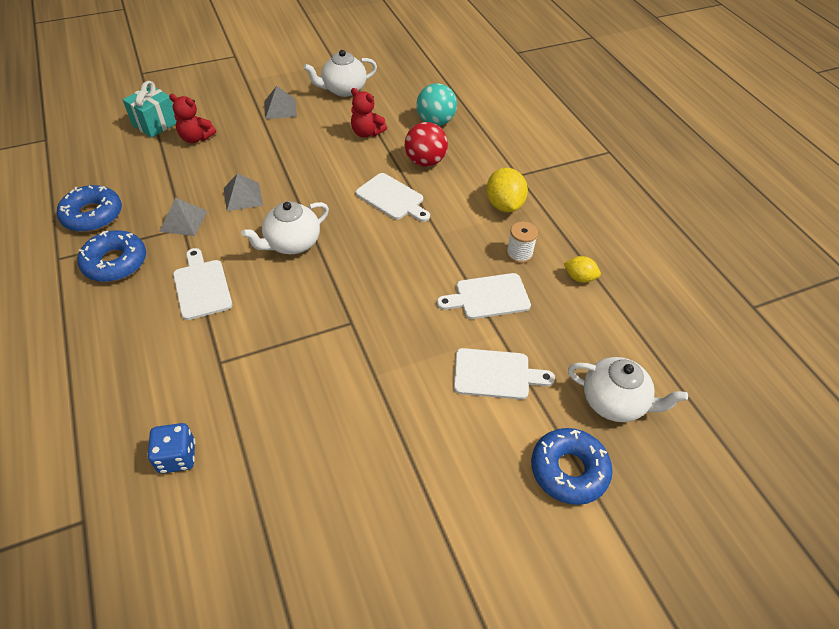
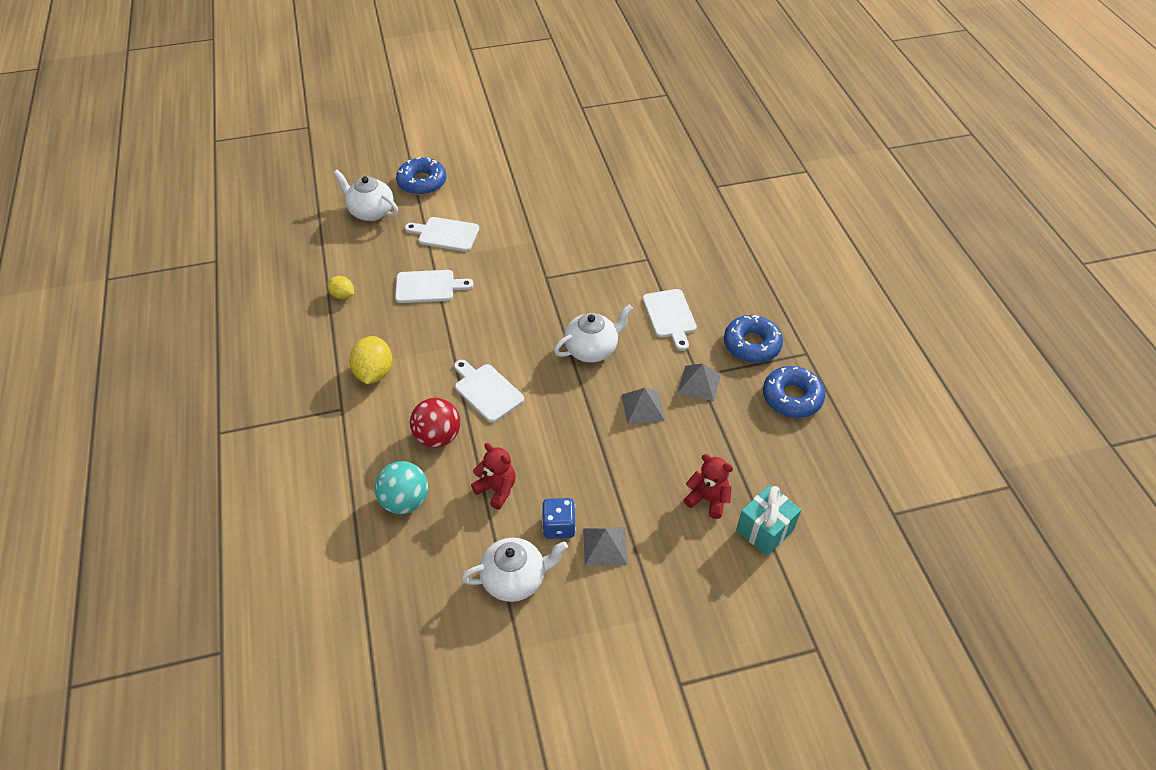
camera: 170 degrees left, 0 degrees up
blue dice [147,423,195,473] -> blue dice moved to [542,498,576,539]
white spool [506,222,538,264] -> none

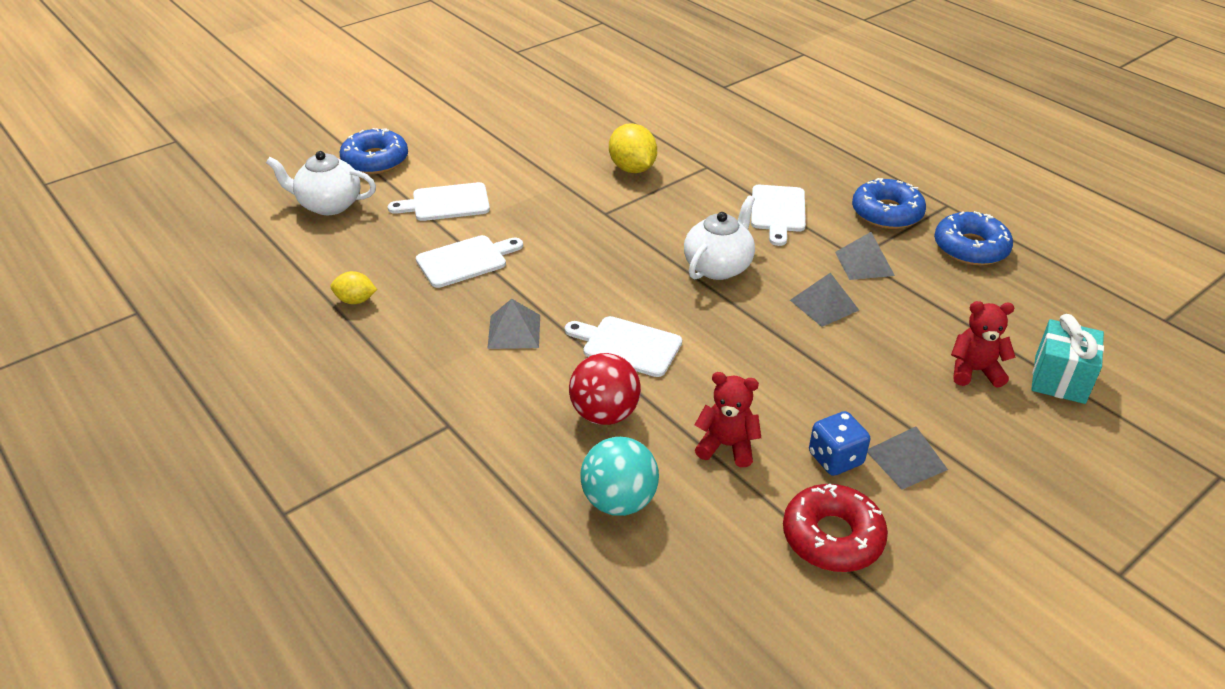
camera: 25 degrees left, 10 degrees down
yellow lemon [349,336,392,384] -> yellow lemon moved to [609,123,657,173]
white teapot [461,538,568,602] -> red donut [783,484,888,572]
white cutting board [643,289,697,351] -> white cutting board turned 45 degrees clockwise [751,185,806,246]
none -> grey pyramid [487,299,540,349]

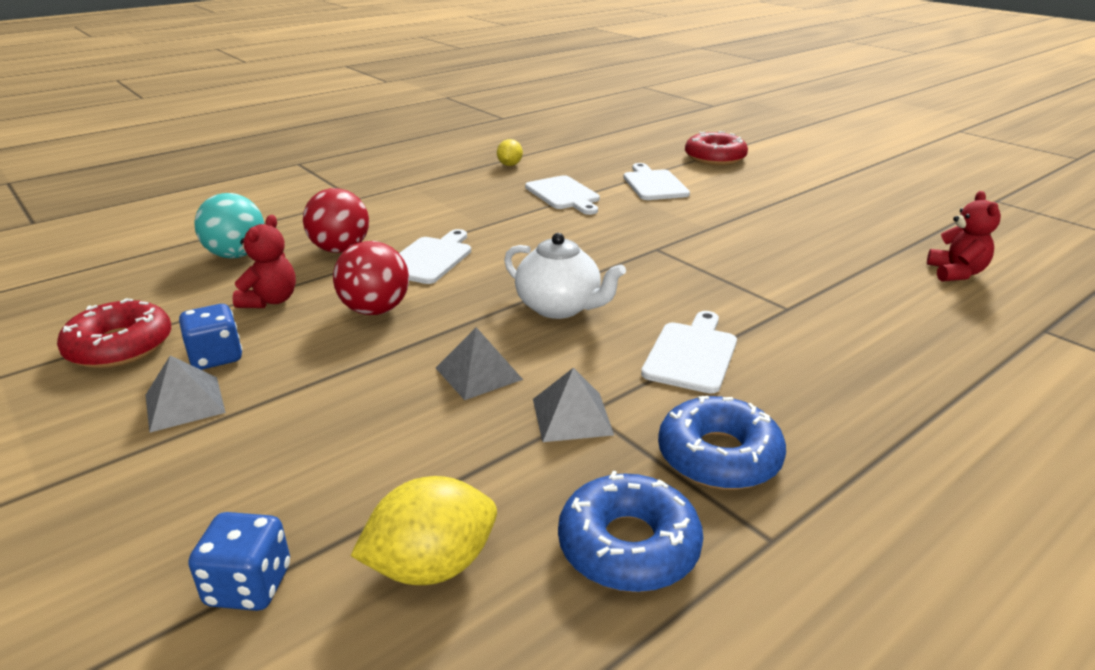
camera: 90 degrees right, 10 degrees down
white teapot [266,151,376,215] -> none
blue donut [340,128,408,174] -> red donut [685,131,748,165]
grey pyramid [487,299,540,349] -> none
yellow lemon [609,123,657,173] -> yellow lemon moved to [350,476,497,585]
white cutting board [751,185,806,246] -> white cutting board turned 105 degrees clockwise [641,311,737,394]
red teddy bear [951,301,1016,387] -> red teddy bear moved to [927,191,1001,282]
turquoise gift [1031,314,1104,404] -> blue dice [188,512,290,611]
none -> red ball [333,241,409,315]

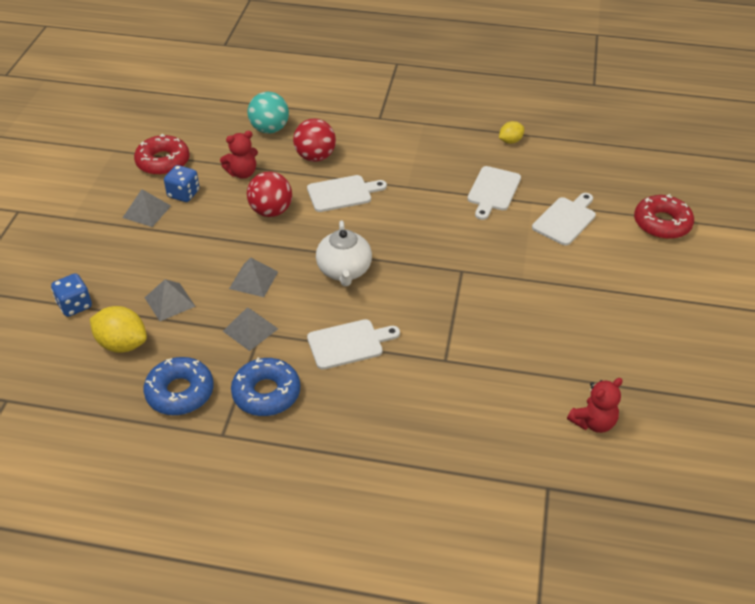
camera: 50 degrees right, 15 degrees up
none -> grey pyramid [145,279,196,321]

